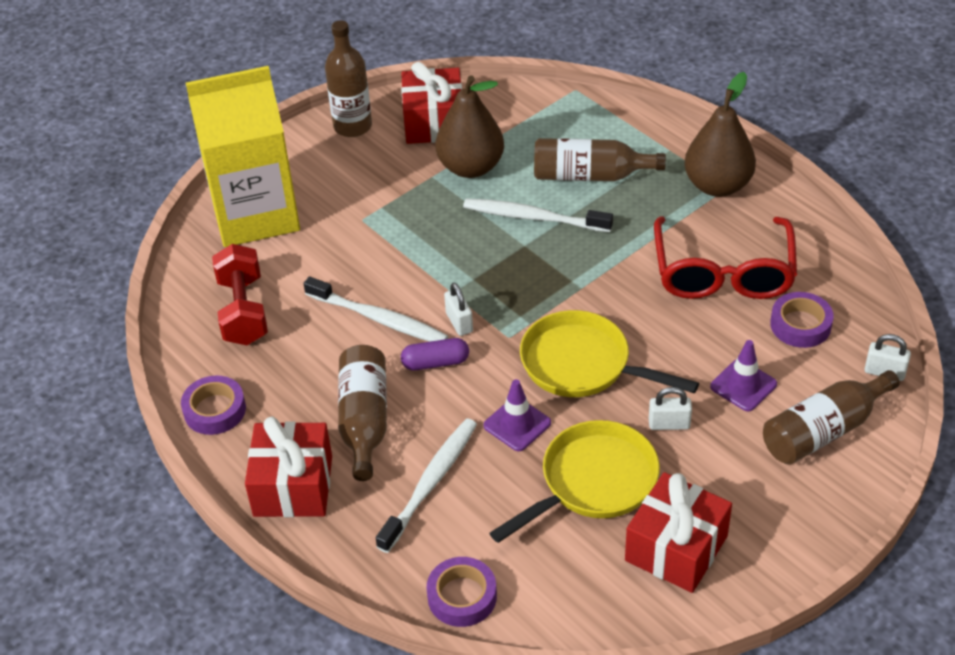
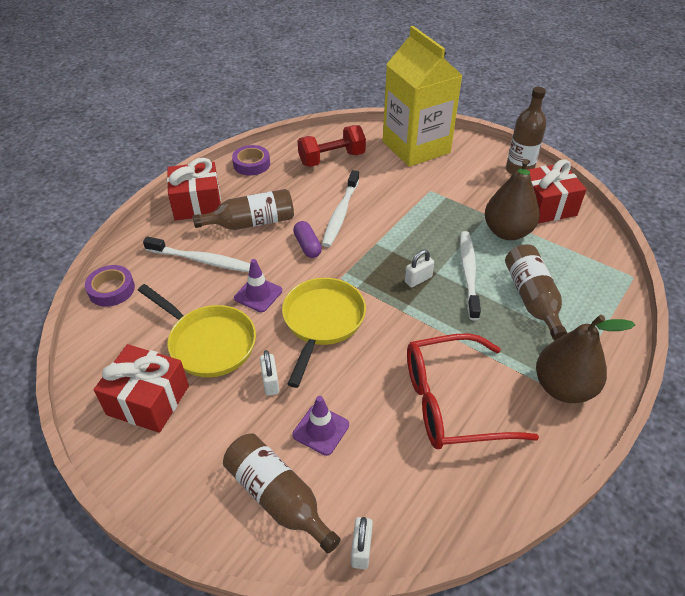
camera: 75 degrees right, 0 degrees up
white padlock [444,283,473,336] -> white padlock moved to [405,250,434,288]
purple tape [770,292,834,348] -> none

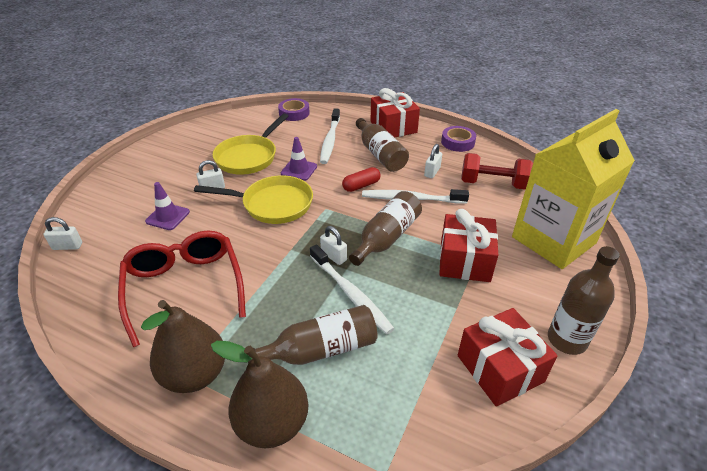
camera: 80 degrees right, 5 degrees down
red gift [93,344,189,433] -> red gift moved to [439,209,498,282]
brown bottle [223,434,341,554] -> brown bottle moved to [349,191,422,266]
purple capsule [293,221,322,258] -> red capsule [342,167,381,192]
red dumbbell [298,125,366,167] -> red dumbbell turned 45 degrees counterclockwise [461,153,533,190]
white toothbrush [460,231,481,320] -> white toothbrush turned 60 degrees clockwise [310,244,395,334]
brown pear [485,159,540,240] -> brown pear moved to [211,341,308,448]
none -> white padlock [424,144,442,178]

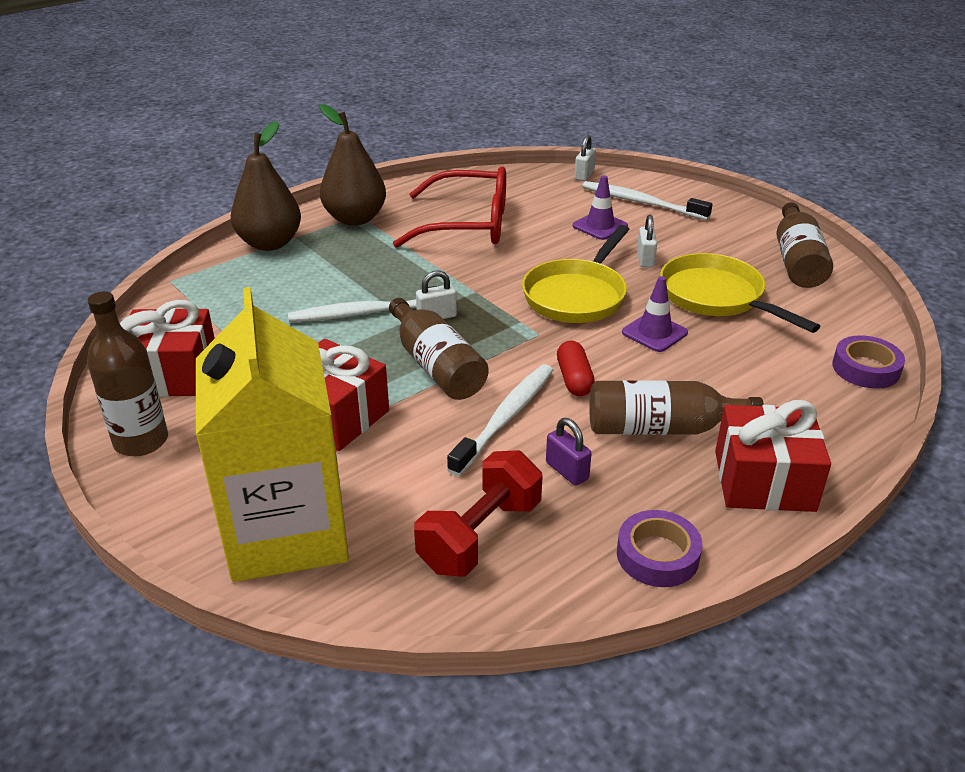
camera: 115 degrees right, 5 degrees down
brown bottle [248,305,378,365] -> brown bottle moved to [776,202,833,288]
white toothbrush [320,108,340,164] -> white toothbrush moved to [582,181,713,220]
white padlock [424,144,442,178] -> purple padlock [546,418,592,486]

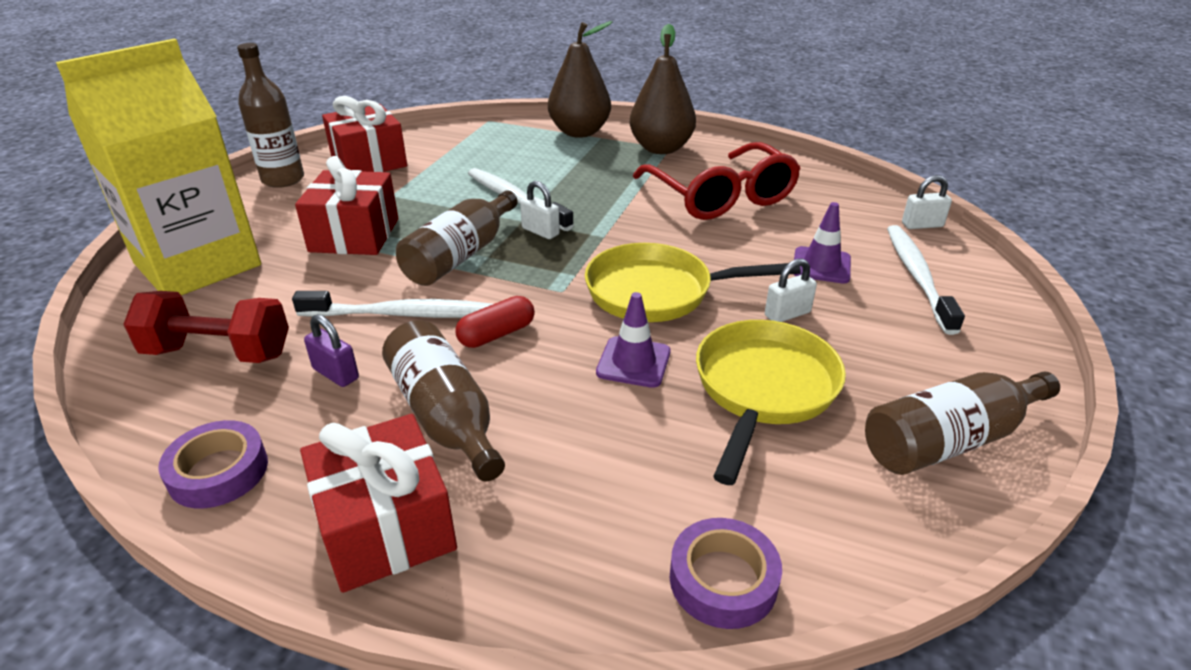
camera: 60 degrees right, 0 degrees up
purple padlock [546,418,592,486] -> purple padlock turned 75 degrees counterclockwise [304,314,359,387]

